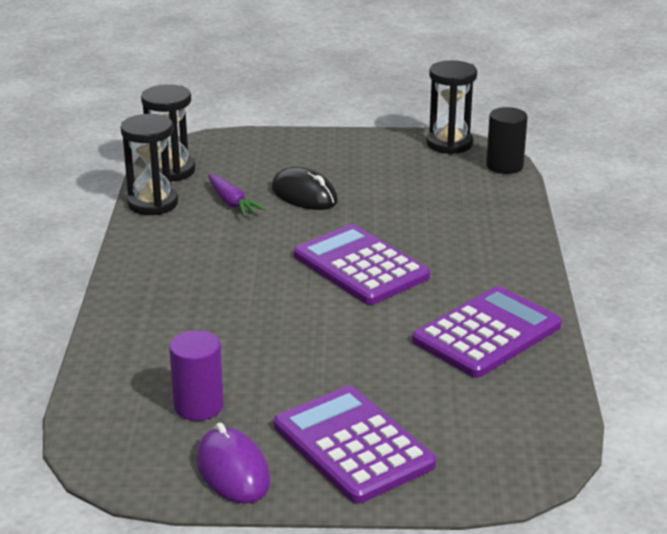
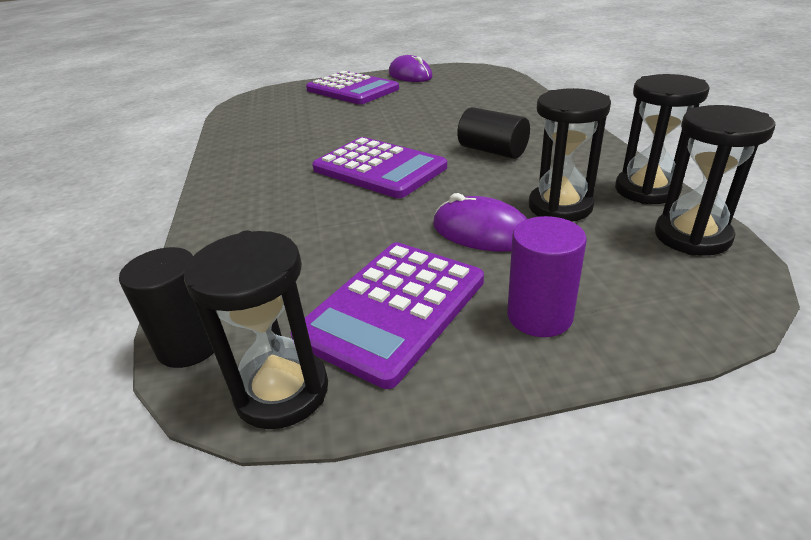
camera: 170 degrees right, 5 degrees up
purple cylinder [169,330,224,421] -> purple cylinder moved to [507,216,587,337]
purple carrot [208,174,266,217] -> black hourglass [529,88,611,222]
black mouse [272,167,338,210] -> purple mouse [433,193,527,252]
purple calculator [412,286,562,378] -> purple calculator moved to [291,242,484,389]
none -> black cylinder [457,107,530,159]

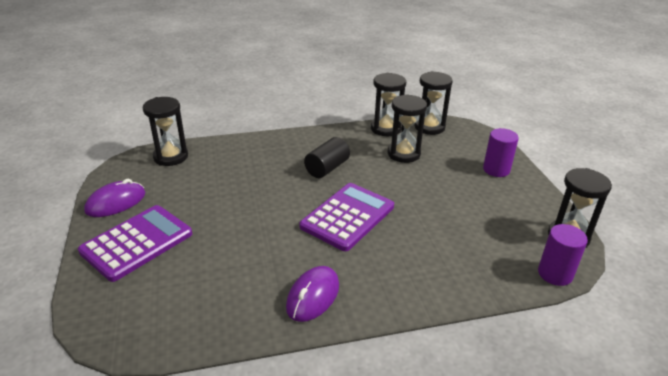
camera: 95 degrees left, 0 degrees up
black cylinder [119,247,214,368] -> purple cylinder [538,224,588,286]
purple calculator [291,242,484,389] -> none
purple mouse [433,193,527,252] -> purple mouse moved to [286,266,339,322]
none -> black hourglass [143,97,188,166]

